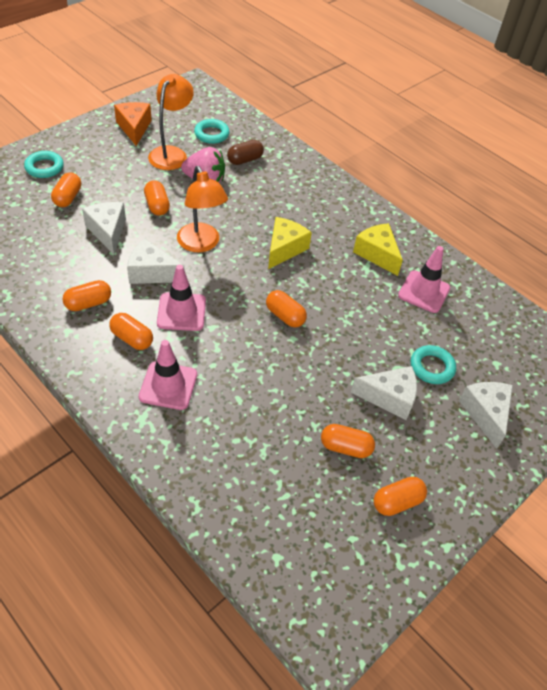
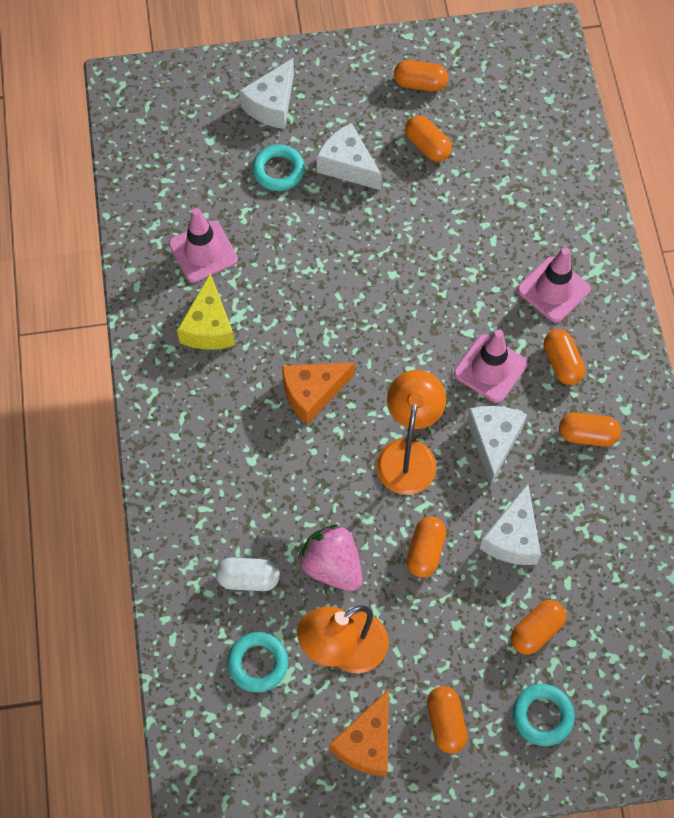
camera: 140 degrees left, 15 degrees up
white cheese [127,239,185,284] -> white cheese turned 135 degrees counterclockwise [467,406,527,486]
brown capsule [227,140,264,165] -> white capsule [216,557,280,591]
orange capsule [266,290,307,328] -> orange capsule moved to [427,686,468,754]
yellow cheese [268,217,312,269] -> orange cheese [282,362,355,425]

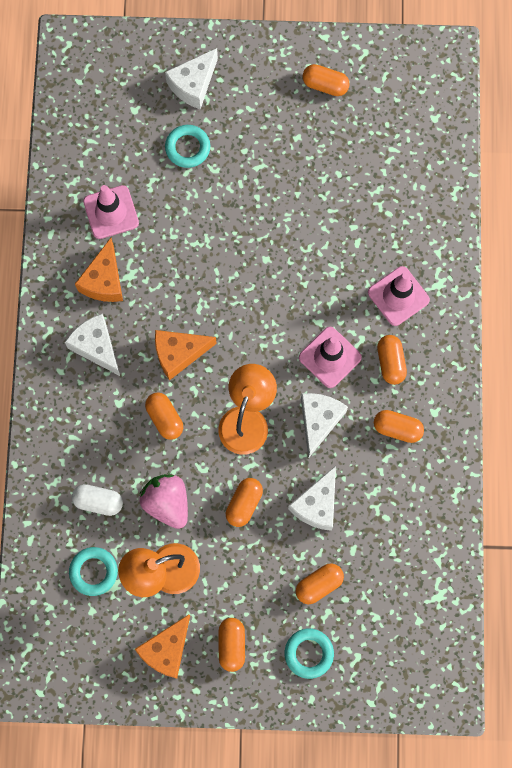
camera: 10 degrees right, 10 degrees up
yellow cheese [177,273,235,350] -> orange cheese [75,238,123,302]
white cheese [317,123,382,190] -> white cheese moved to [65,313,120,376]
orange capsule [405,115,452,162] -> orange capsule moved to [145,392,183,440]

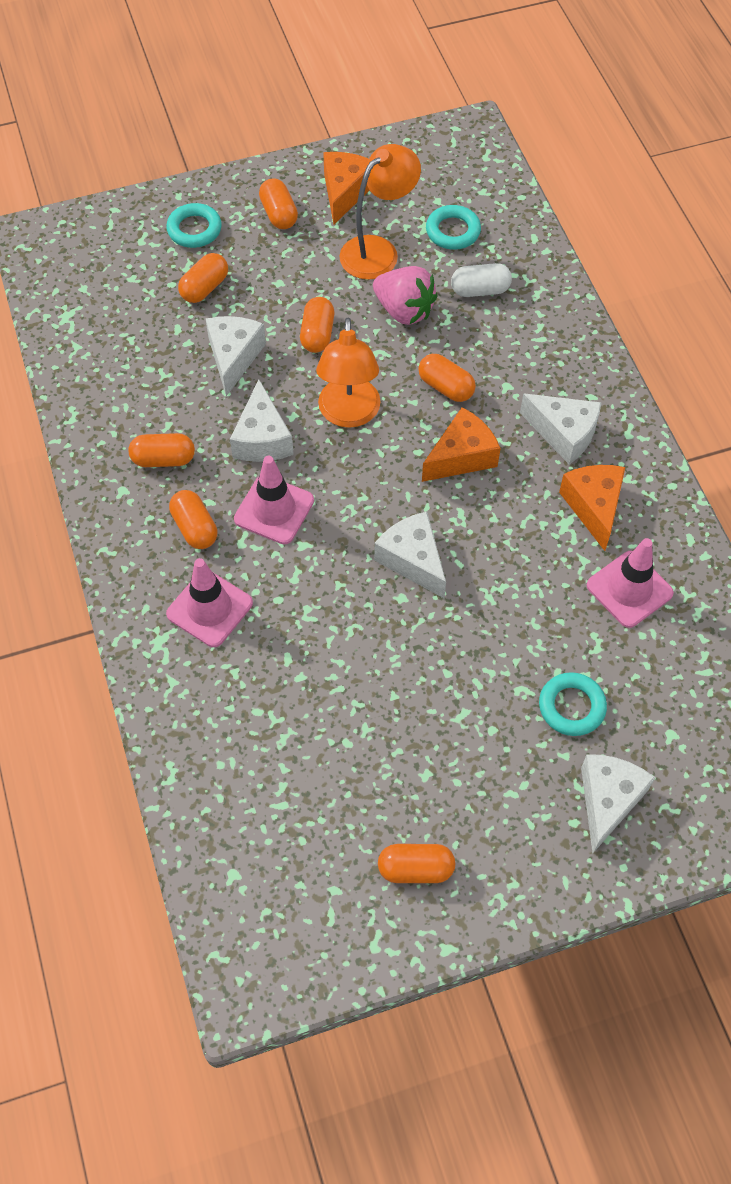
camera: 160 degrees right, 15 degrees down
none -> white cheese [374,512,446,598]

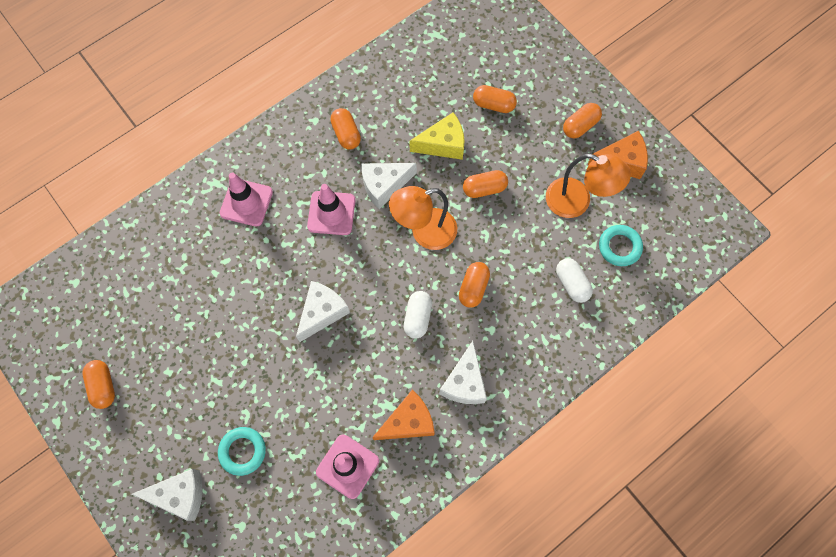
camera: 70 degrees right, 10 degrees up
turquoise ring [166,203,222,248] -> none
orange capsule [169,490,217,549] -> none
white cheese [206,316,266,396] -> yellow cheese [409,112,464,160]
pink strawberry [373,266,438,325] -> none
orange cheese [422,407,500,482] -> white capsule [404,291,432,339]

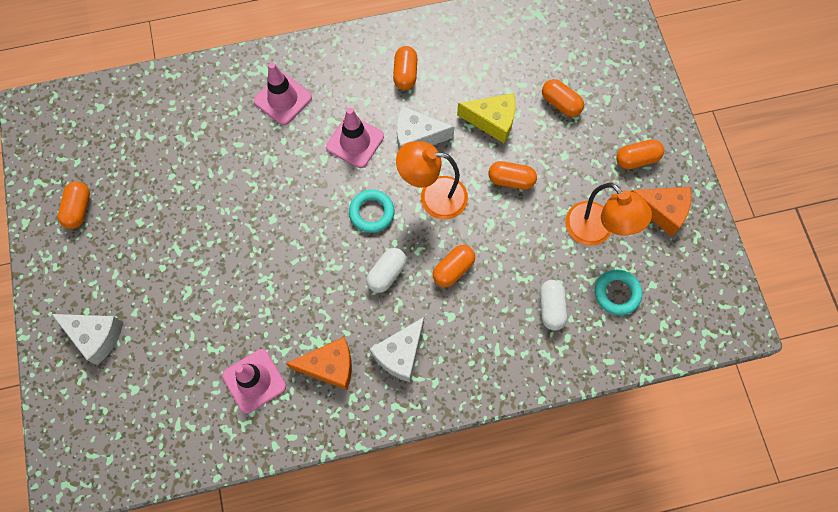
camera: 25 degrees right, 0 degrees up
turquoise ring [218,427,266,476] -> turquoise ring moved to [349,190,394,233]
white cheese [296,281,350,342] -> none

